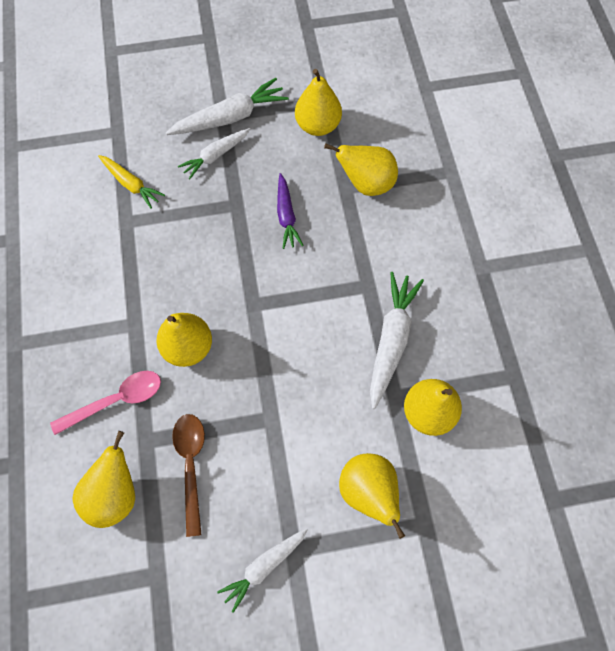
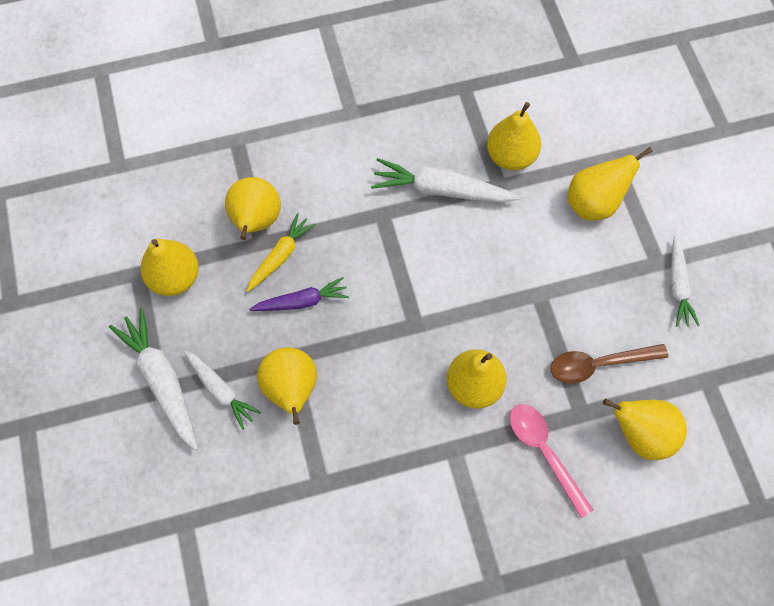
camera: 95 degrees left, 0 degrees up
yellow carrot [98,155,165,209] -> yellow carrot moved to [247,213,315,292]
white carrot [217,528,308,613] -> white carrot turned 45 degrees clockwise [670,236,700,327]
none -> yellow pear [257,347,317,425]

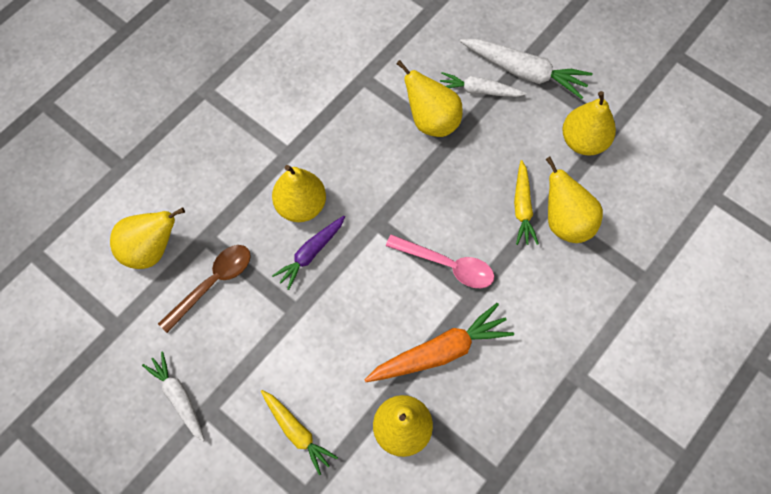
camera: 145 degrees right, 0 degrees up
purple carrot [249,277,349,311] -> purple carrot moved to [272,216,345,290]
white carrot [371,158,520,203] -> orange carrot [364,303,514,382]
pink spoon [510,404,593,518] -> pink spoon moved to [386,235,494,288]
yellow pear [568,147,653,220] -> yellow carrot [261,390,338,475]

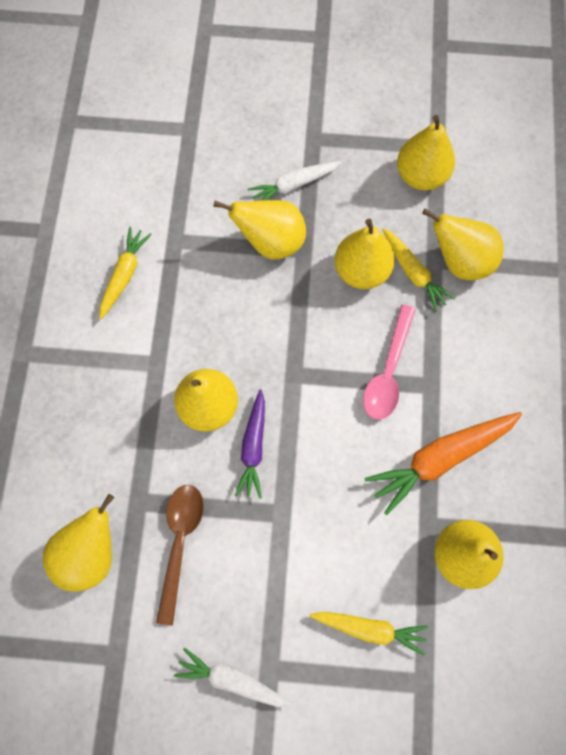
camera: 35 degrees left, 5 degrees up
orange carrot [364,303,514,382] -> orange carrot turned 150 degrees counterclockwise [364,412,522,515]
pink spoon [386,235,494,288] -> pink spoon turned 120 degrees clockwise [363,305,416,420]
white carrot [460,39,592,99] -> none
none -> yellow carrot [99,227,152,319]
none -> yellow pear [335,219,395,289]

